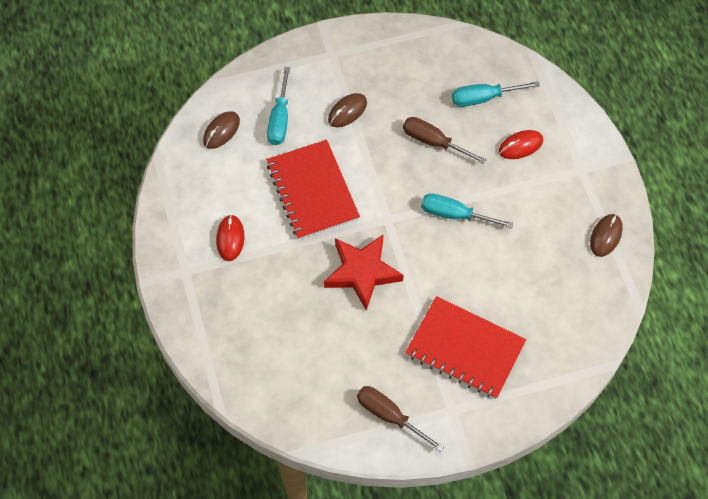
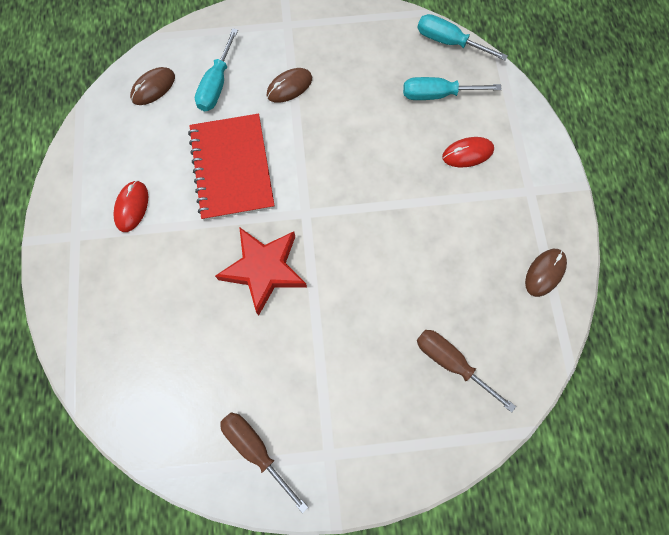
camera: 10 degrees right, 10 degrees up
brown screwdriver [403,117,487,164] -> brown screwdriver moved to [417,330,516,413]
red notebook [405,296,526,399] -> none
turquoise screwdriver [421,193,513,228] -> turquoise screwdriver moved to [417,14,508,61]

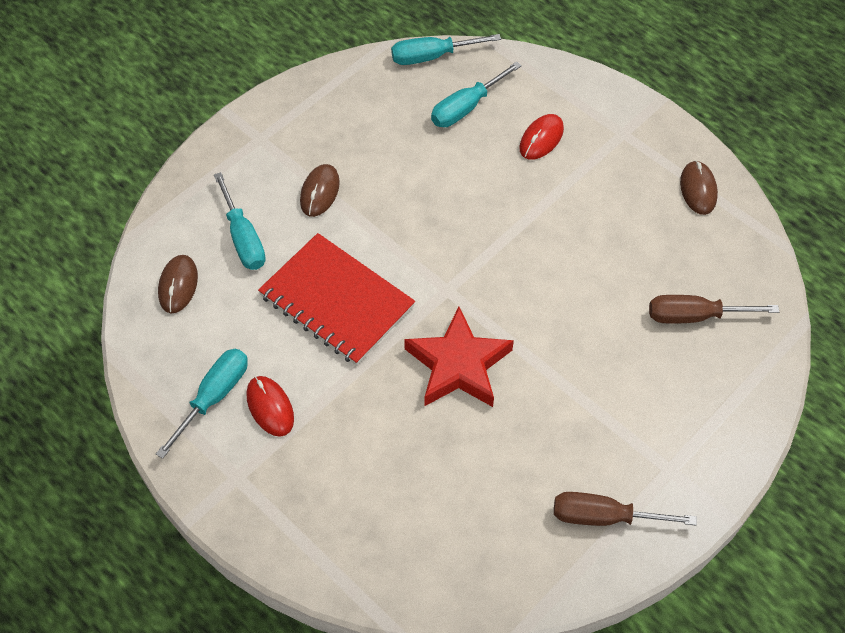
camera: 40 degrees left, 15 degrees down
none -> turquoise screwdriver [156,349,248,459]

